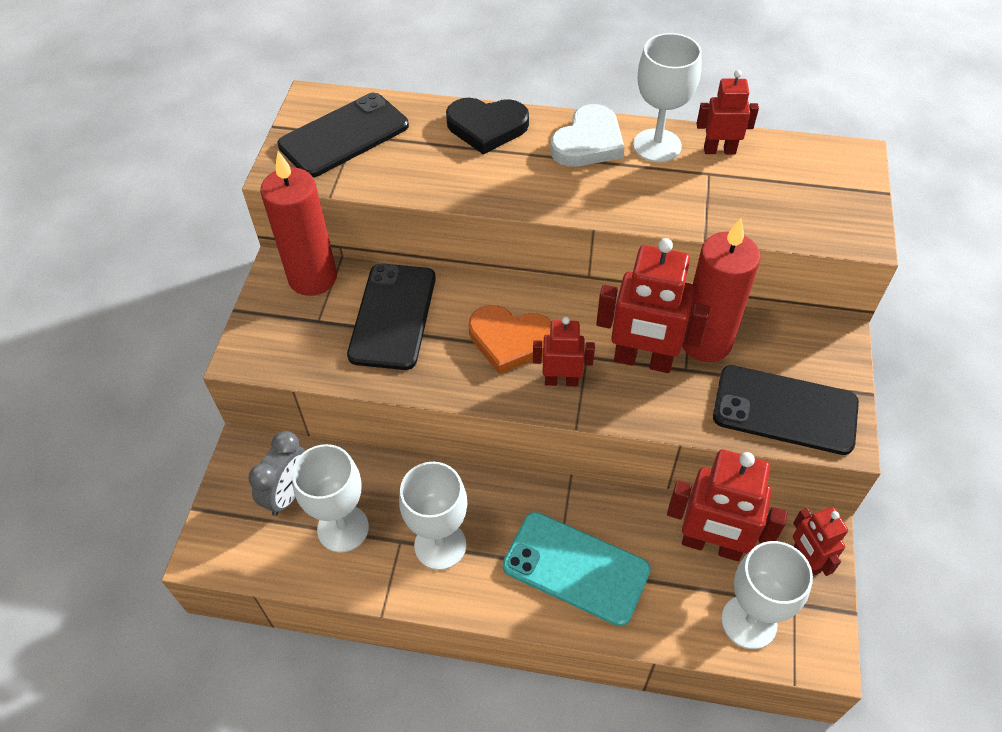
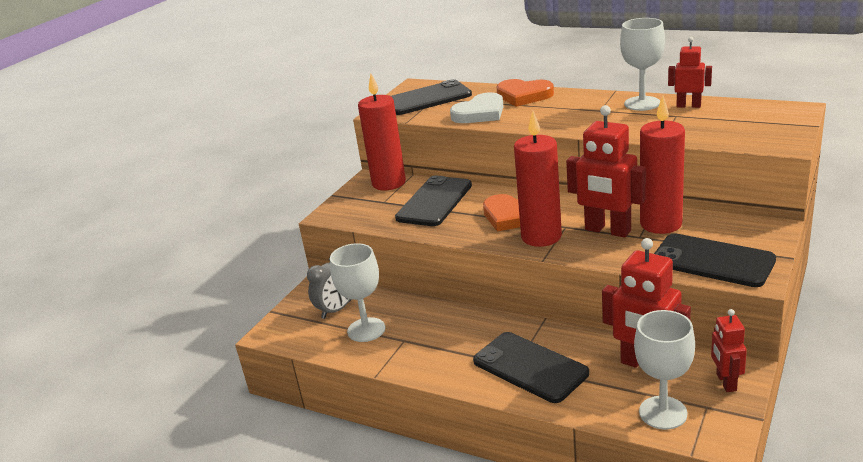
camera: 20 degrees right, 25 degrees down
white goblet [399,462,467,570] -> none
black heart [446,98,529,154] -> orange heart [497,79,554,107]
turquoise phone [503,512,651,626] -> black phone [473,332,589,403]
red robot [533,317,595,386] -> red candle [514,111,562,247]
white heart [550,104,625,167] -> white heart moved to [450,92,503,123]

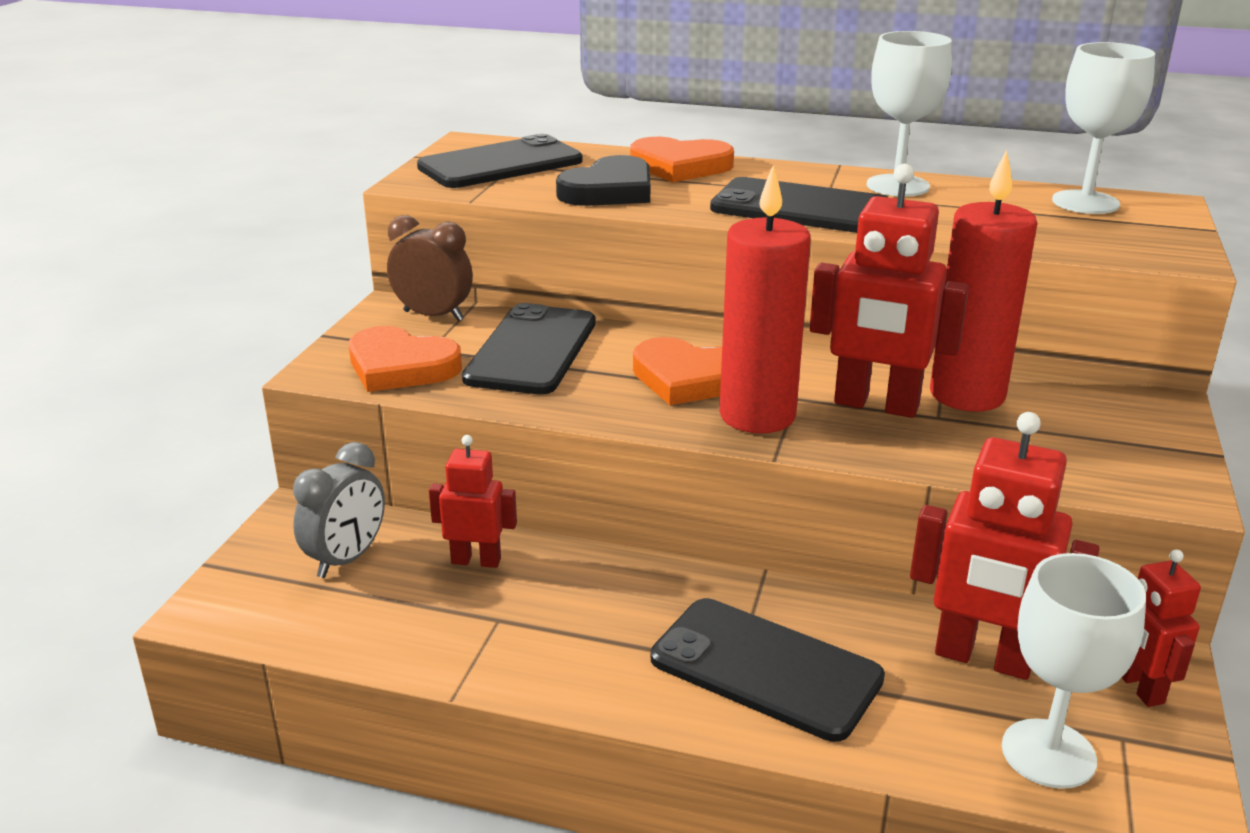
camera: 15 degrees left, 0 degrees up
white goblet [330,243,385,342] -> white goblet moved to [1052,42,1155,214]
red candle [358,74,406,190] -> brown clock [387,215,473,321]
white heart [450,92,503,123] -> black heart [556,155,650,206]
black phone [654,233,776,287] -> black phone moved to [710,177,889,233]
red robot [668,37,712,108] -> red robot moved to [429,435,517,568]
none -> orange heart [349,326,462,392]

